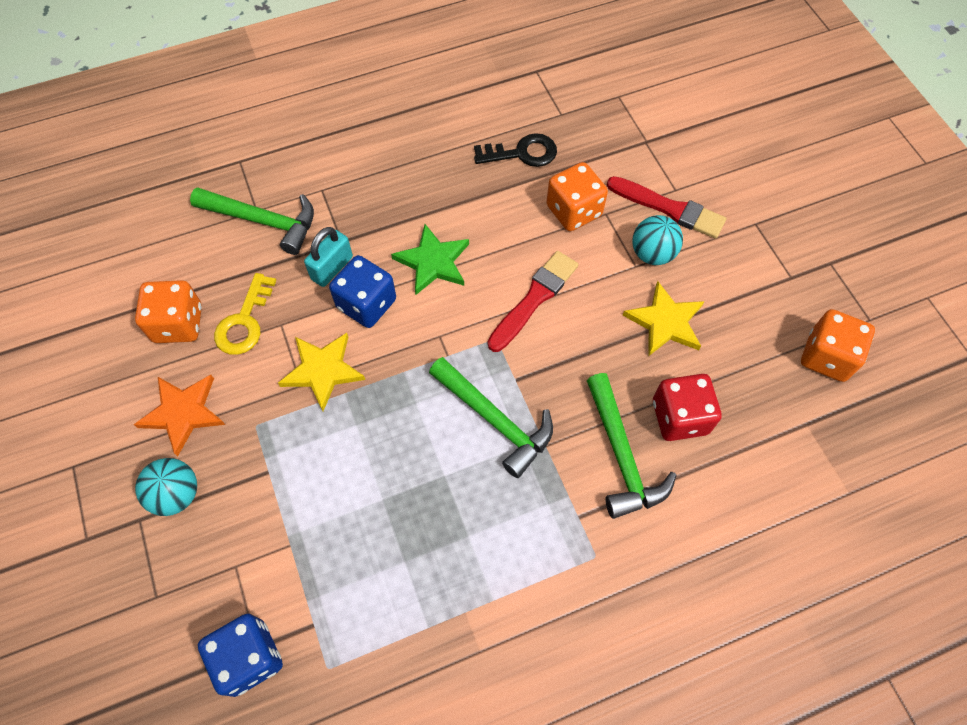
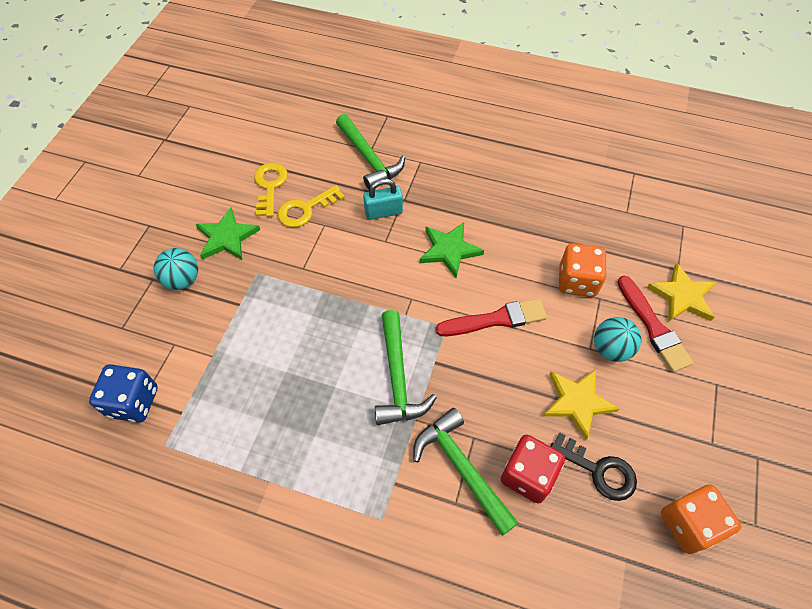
camera: 40 degrees right, 5 degrees down
orange star [134,375,225,456] -> green star [196,207,260,260]
orange dice [135,280,202,343] -> yellow key [254,163,288,217]
yellow star [278,333,365,411] -> yellow star moved to [647,263,716,321]
blue dice [329,255,396,328] -> none
black key [474,133,557,167] -> black key moved to [550,432,637,501]
green hammer [587,373,677,519] -> green hammer turned 120 degrees clockwise [413,408,518,536]

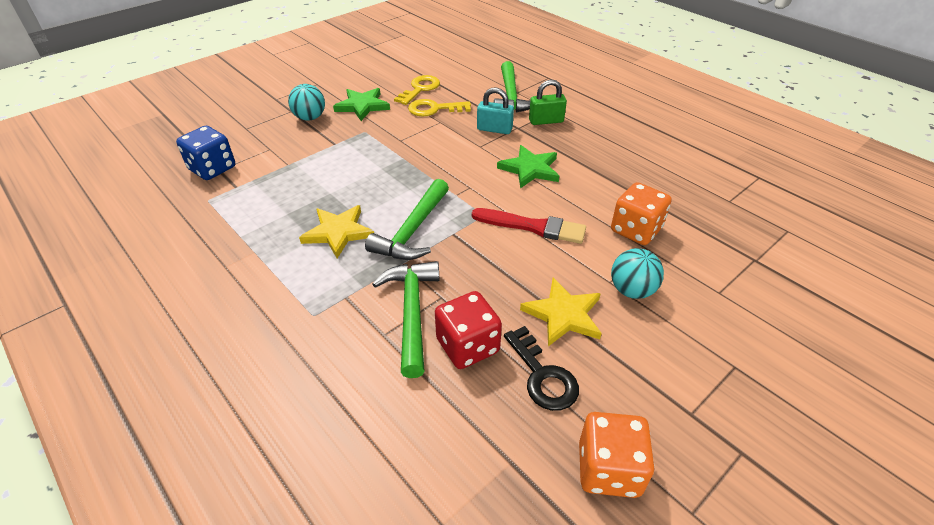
camera: 30 degrees right, 15 degrees down
red brush [617,276,694,372] -> none
yellow star [647,263,716,321] -> yellow star moved to [299,205,374,259]
none -> green padlock [529,80,567,125]

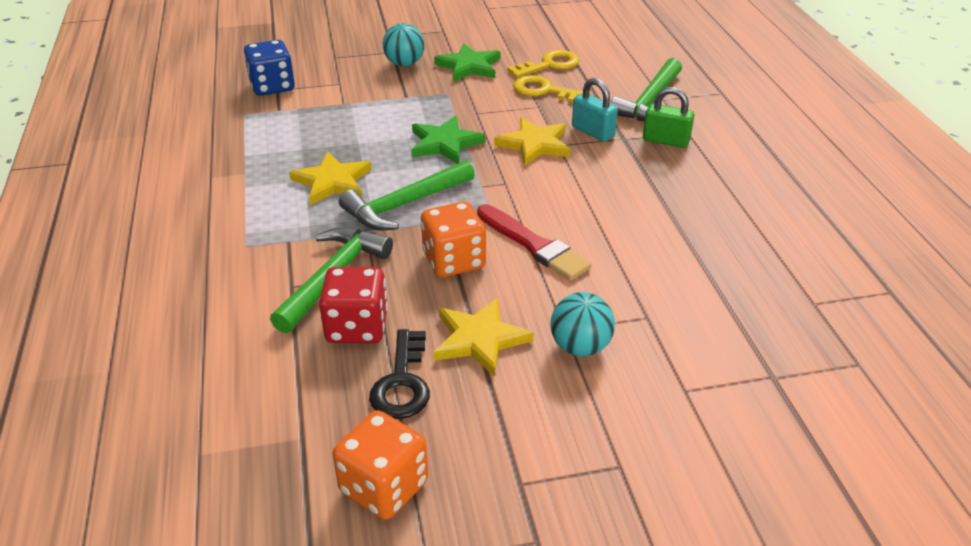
camera: 30 degrees right, 5 degrees down
green star [497,145,559,188] -> green star moved to [411,116,486,164]
orange dice [611,182,672,245] -> orange dice moved to [421,201,486,277]
none -> yellow star [494,117,571,166]

